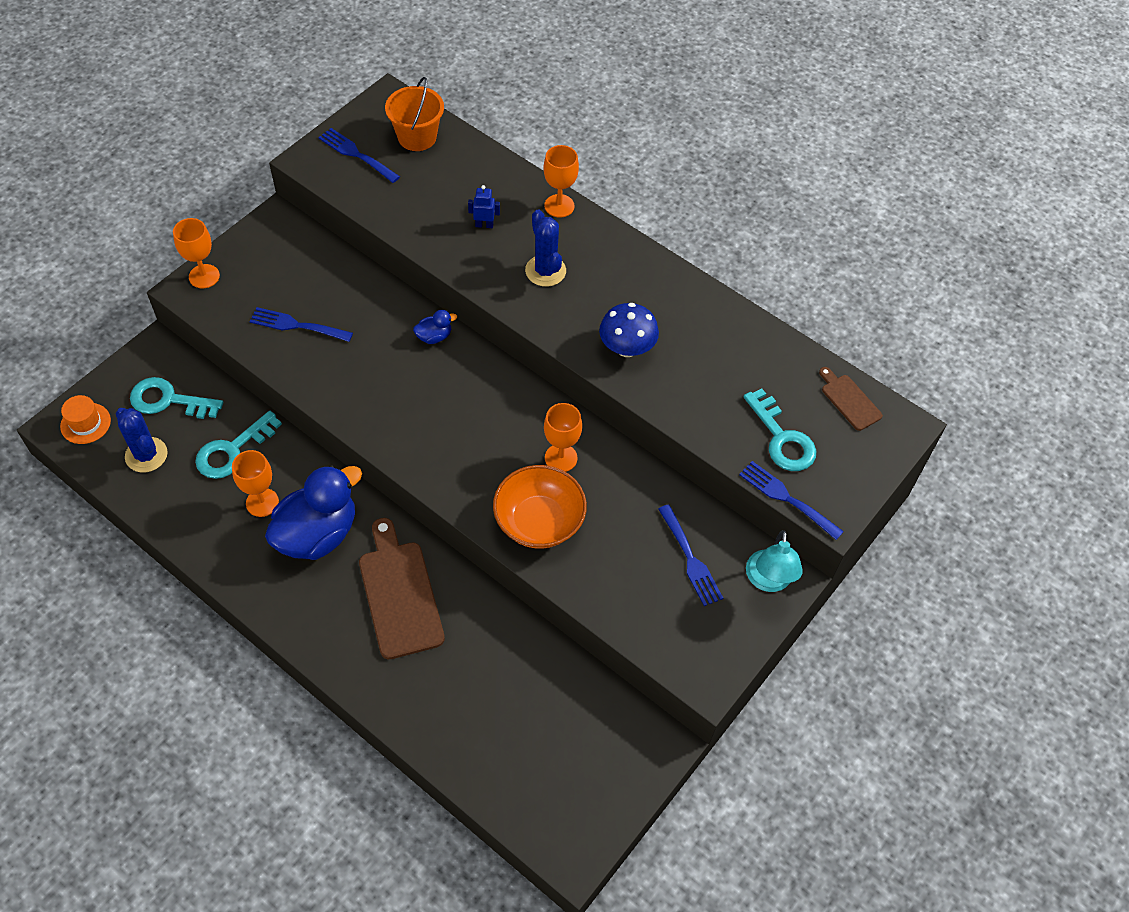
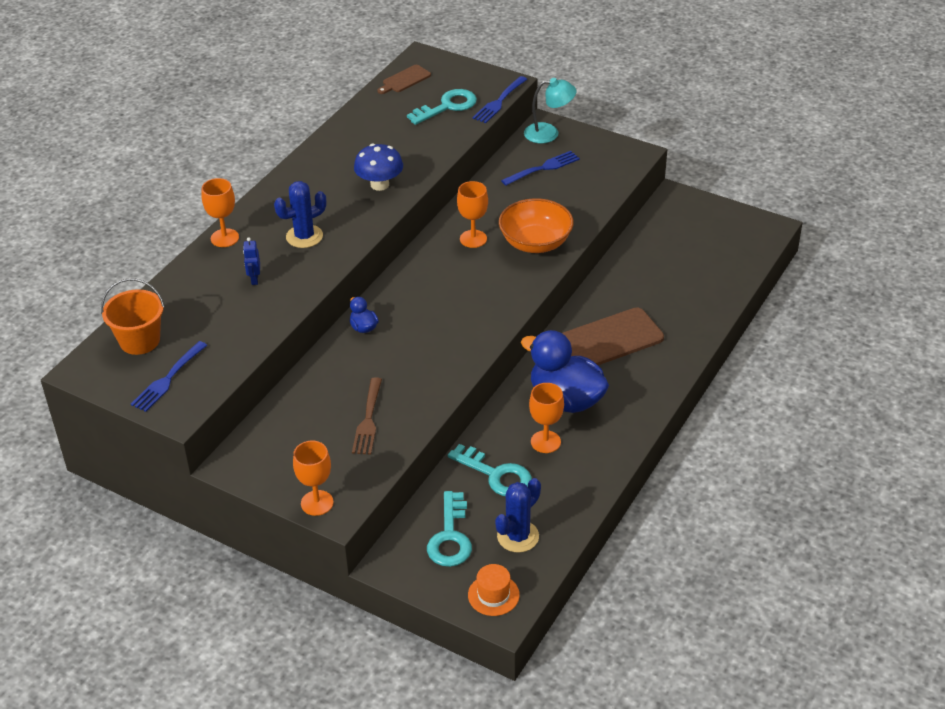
camera: 95 degrees left, 15 degrees down
blue fork [249,307,353,342] -> brown fork [352,377,382,455]

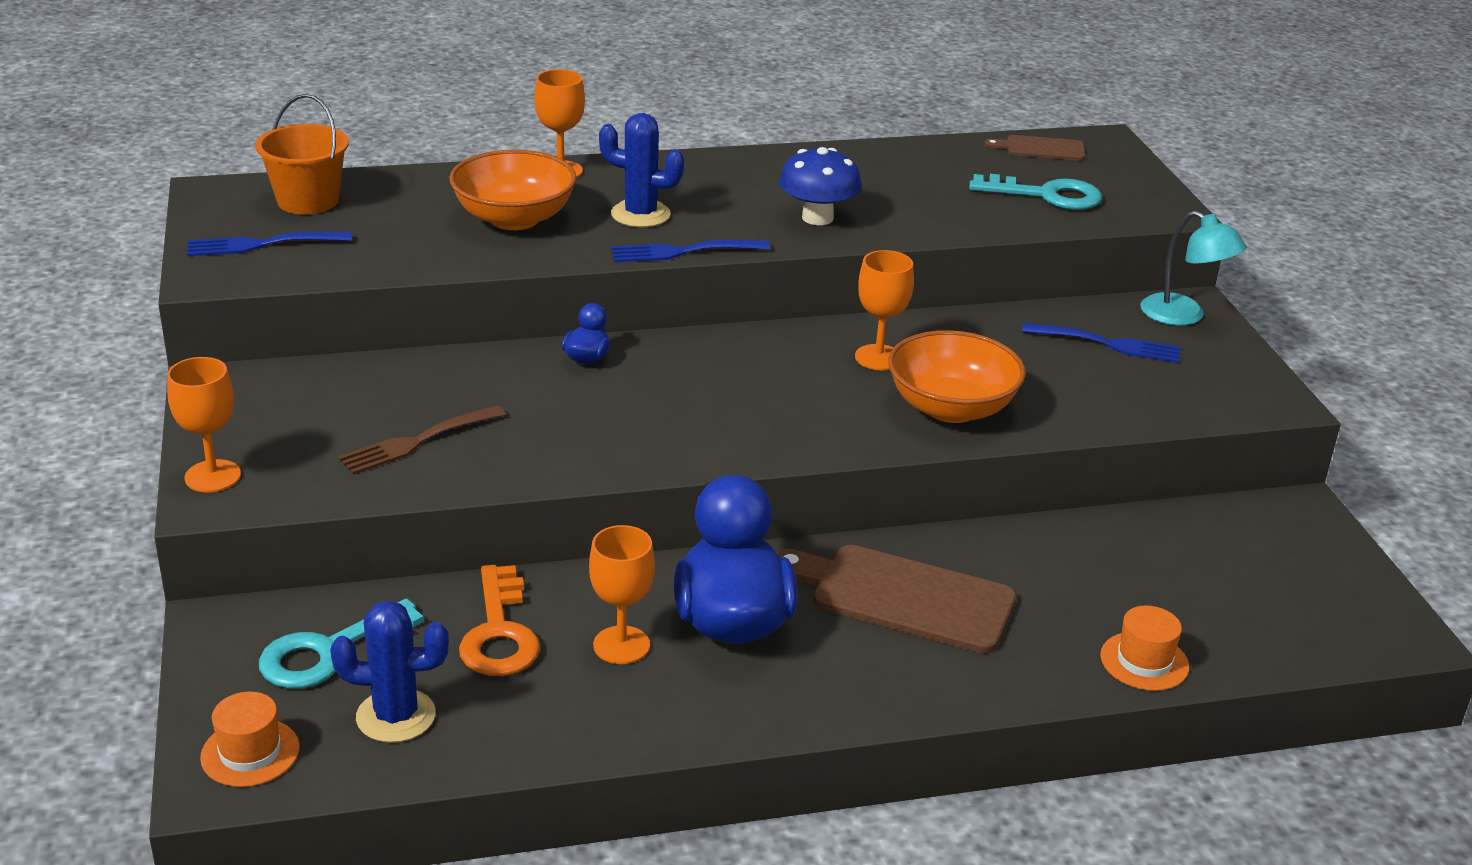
camera: 45 degrees right, 10 degrees down
blue robot [243,237,260,285] -> orange bowl [449,150,577,230]
turquoise key [448,444,532,496] -> orange key [459,565,540,676]
blue fork [472,76,527,123] -> blue fork moved to [611,240,770,262]
none -> orange hat [1100,606,1189,691]

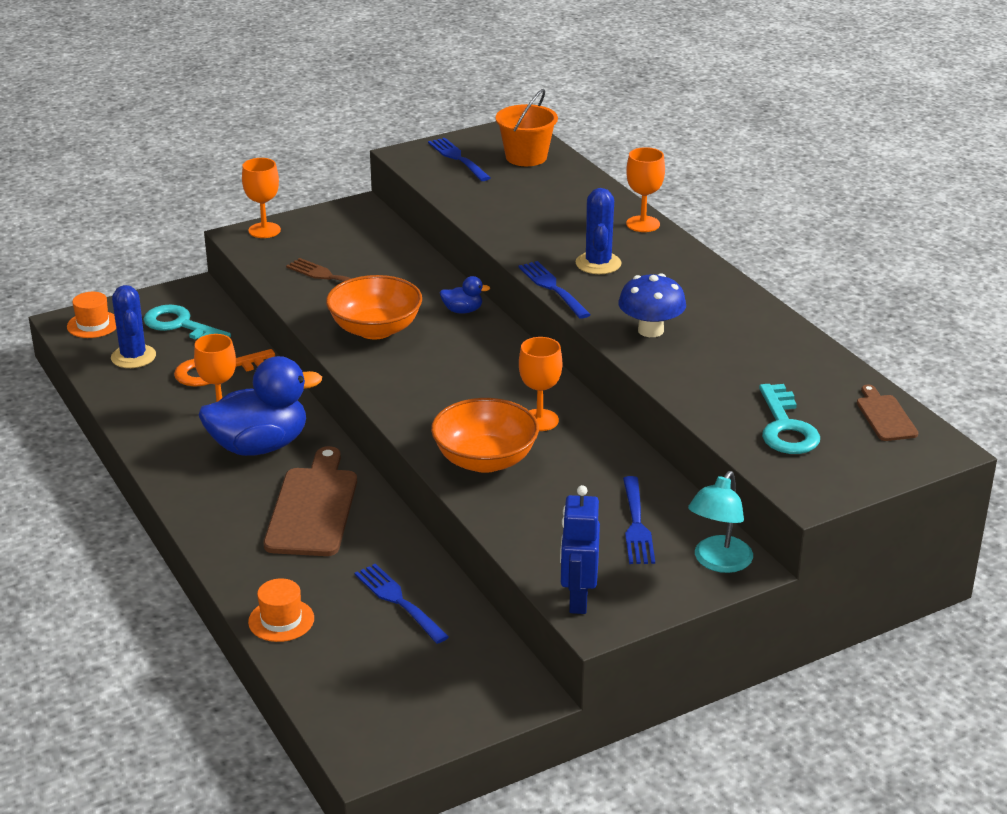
camera: 75 degrees right, 0 degrees up
orange bowl [449,150,577,230] -> orange bowl moved to [326,275,422,340]
none -> blue fork [354,564,449,644]
none -> blue robot [560,485,600,614]

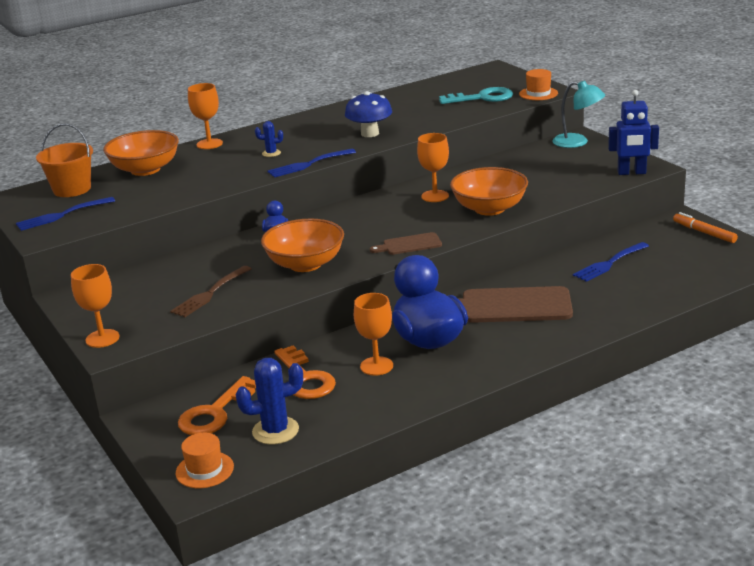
camera: 90 degrees left, 5 degrees down
turquoise key [143,305,231,340] -> orange key [178,376,256,435]
orange hat [248,578,314,642] -> orange hat moved to [519,69,558,100]
blue cactus [576,188,622,274] -> blue cactus [255,121,283,157], size x0.54
blue fork [623,476,655,564] -> none
brown cutting board [857,385,918,441] -> brown cutting board moved to [370,232,442,255]
none -> orange bowl [103,130,179,176]
none -> orange marker [673,212,738,243]

